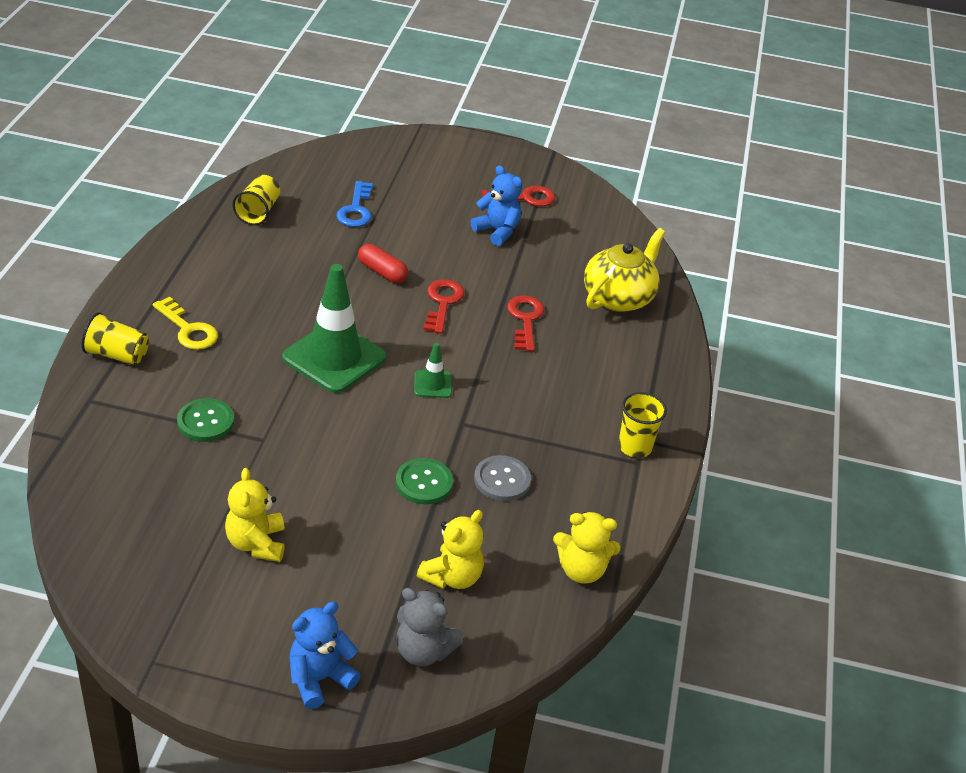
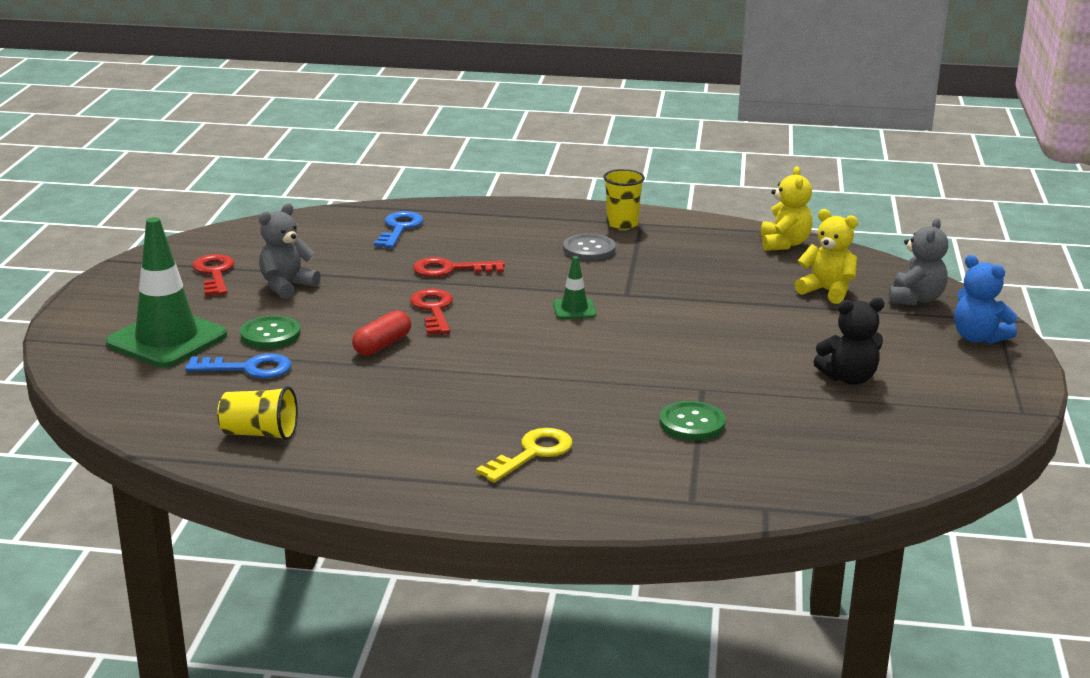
camera: 90 degrees left, 15 degrees down
yellow cup [81,312,149,365] -> none
yellow teddy bear [225,468,285,562] -> black teddy bear [813,297,884,385]
green traffic cone [282,264,387,393] -> green traffic cone moved to [106,217,227,367]
green button [396,458,453,504] -> green button moved to [240,316,301,348]
red key [423,279,465,334] -> red key turned 75 degrees clockwise [410,289,453,335]
blue teddy bear [471,165,522,246] -> grey teddy bear [259,203,321,299]
grey button [474,455,531,501] -> grey button moved to [563,234,616,261]
yellow teapot [584,228,665,312] -> blue key [374,211,423,248]

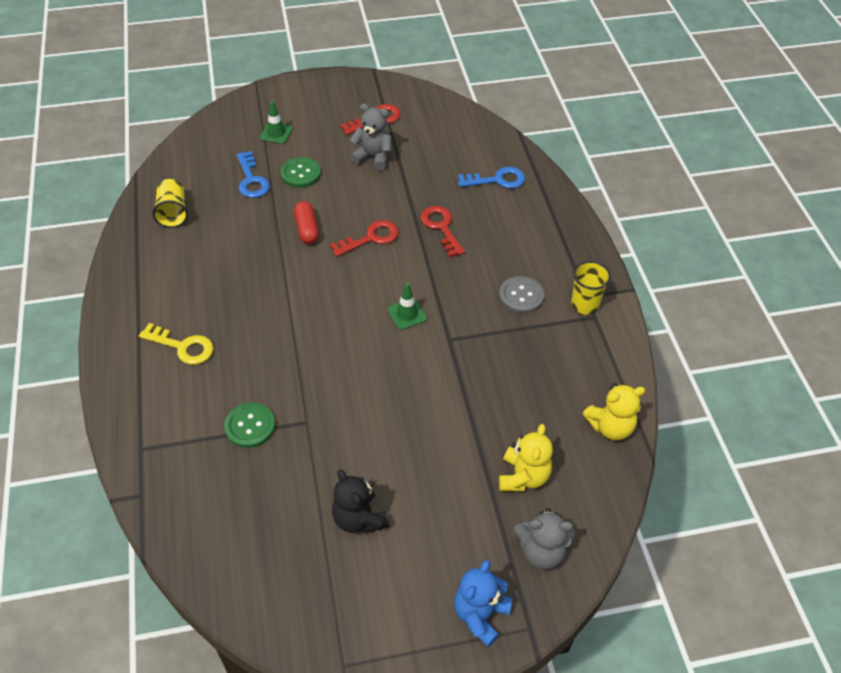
camera: 70 degrees right, 25 degrees up
green traffic cone [106,217,227,367] -> green traffic cone [260,101,293,144], size x0.46
red capsule [352,310,411,356] -> red capsule turned 60 degrees clockwise [294,201,319,244]

